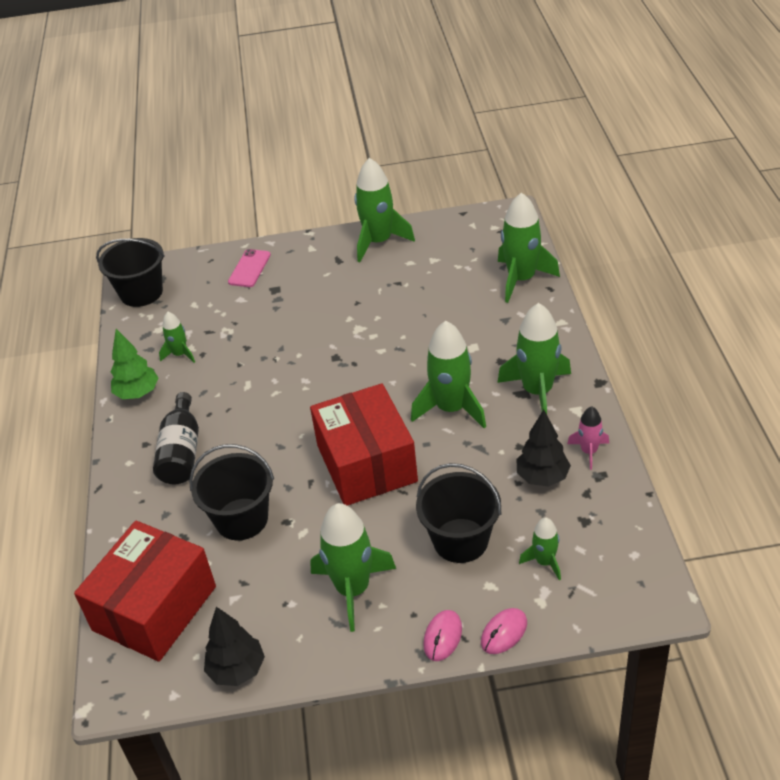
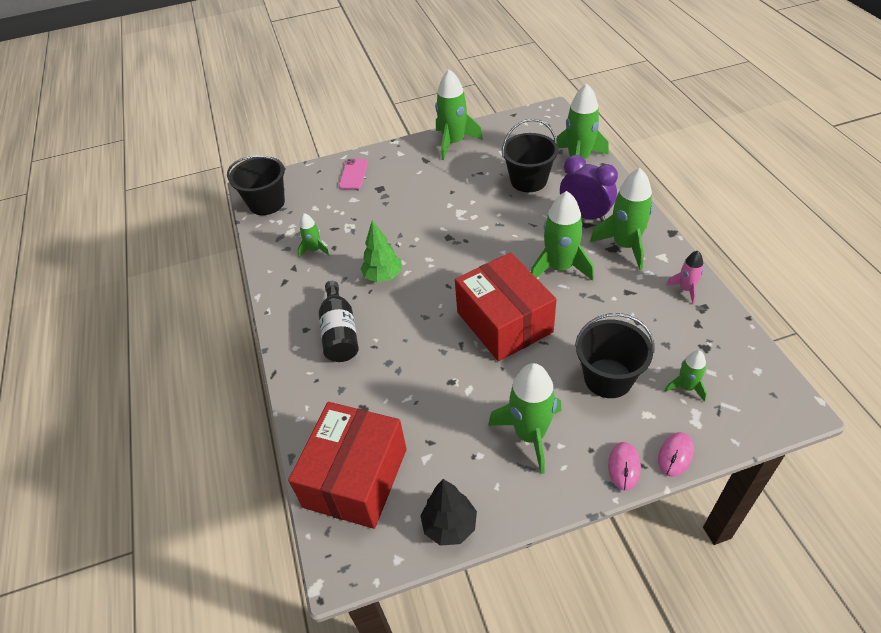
camera: 10 degrees left, 5 degrees up
green tree [111,329,159,399] -> green tree moved to [360,220,402,282]
black bucket [189,444,274,540] -> black bucket moved to [502,119,558,192]
black tree [517,410,571,487] -> none
none -> purple clock [560,155,618,222]

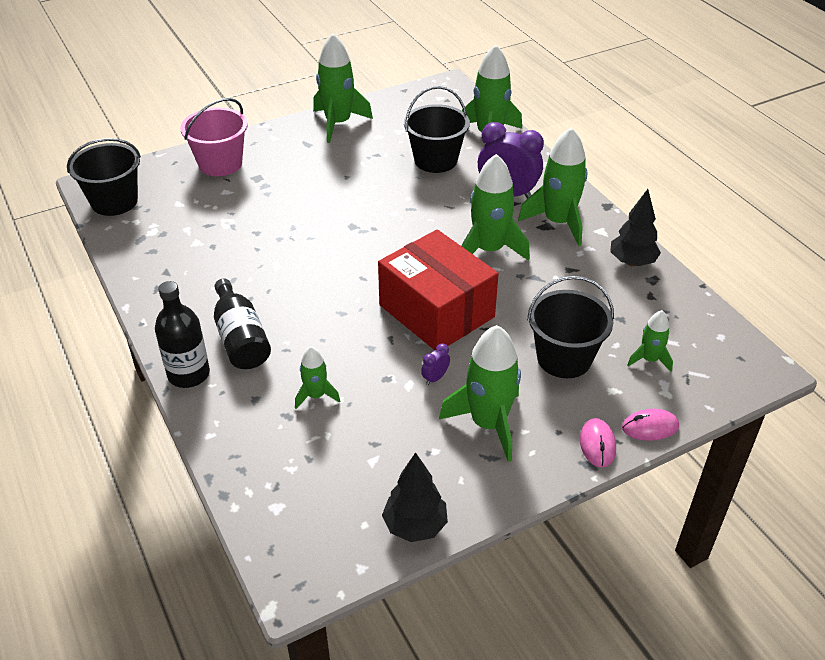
camera: 15 degrees left, 5 degrees down
red box [288,402,407,529] -> none
green rocket [298,213,330,257] -> green rocket moved to [295,346,340,409]
pink phone [339,159,368,189] -> pink bucket [180,98,248,176]
green tree [360,220,402,282] -> none
pink mouse [658,432,694,477] -> pink mouse turned 60 degrees clockwise [622,409,679,441]
pink rocket [666,251,704,304] -> black tree [610,189,661,266]
none -> black bottle [155,281,210,388]
none -> purple clock [421,343,450,385]

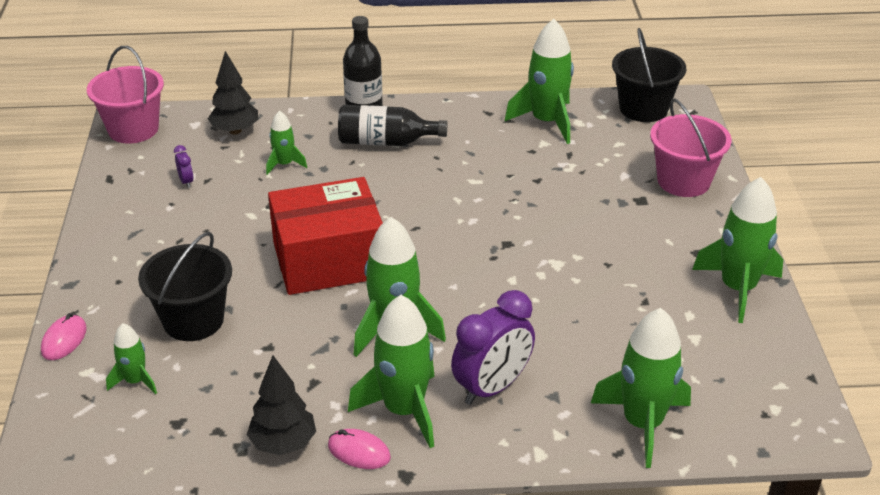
camera: 115 degrees right, 5 degrees down
black tree [382,452,448,542] -> black tree moved to [208,51,258,134]
black bucket [404,86,470,173] -> none
purple clock [421,343,450,385] -> purple clock moved to [174,145,194,188]
green rocket [439,325,521,462] -> green rocket moved to [505,19,574,144]
pink mouse [580,418,616,467] -> pink mouse moved to [328,429,391,469]
none -> pink bucket [87,46,164,144]

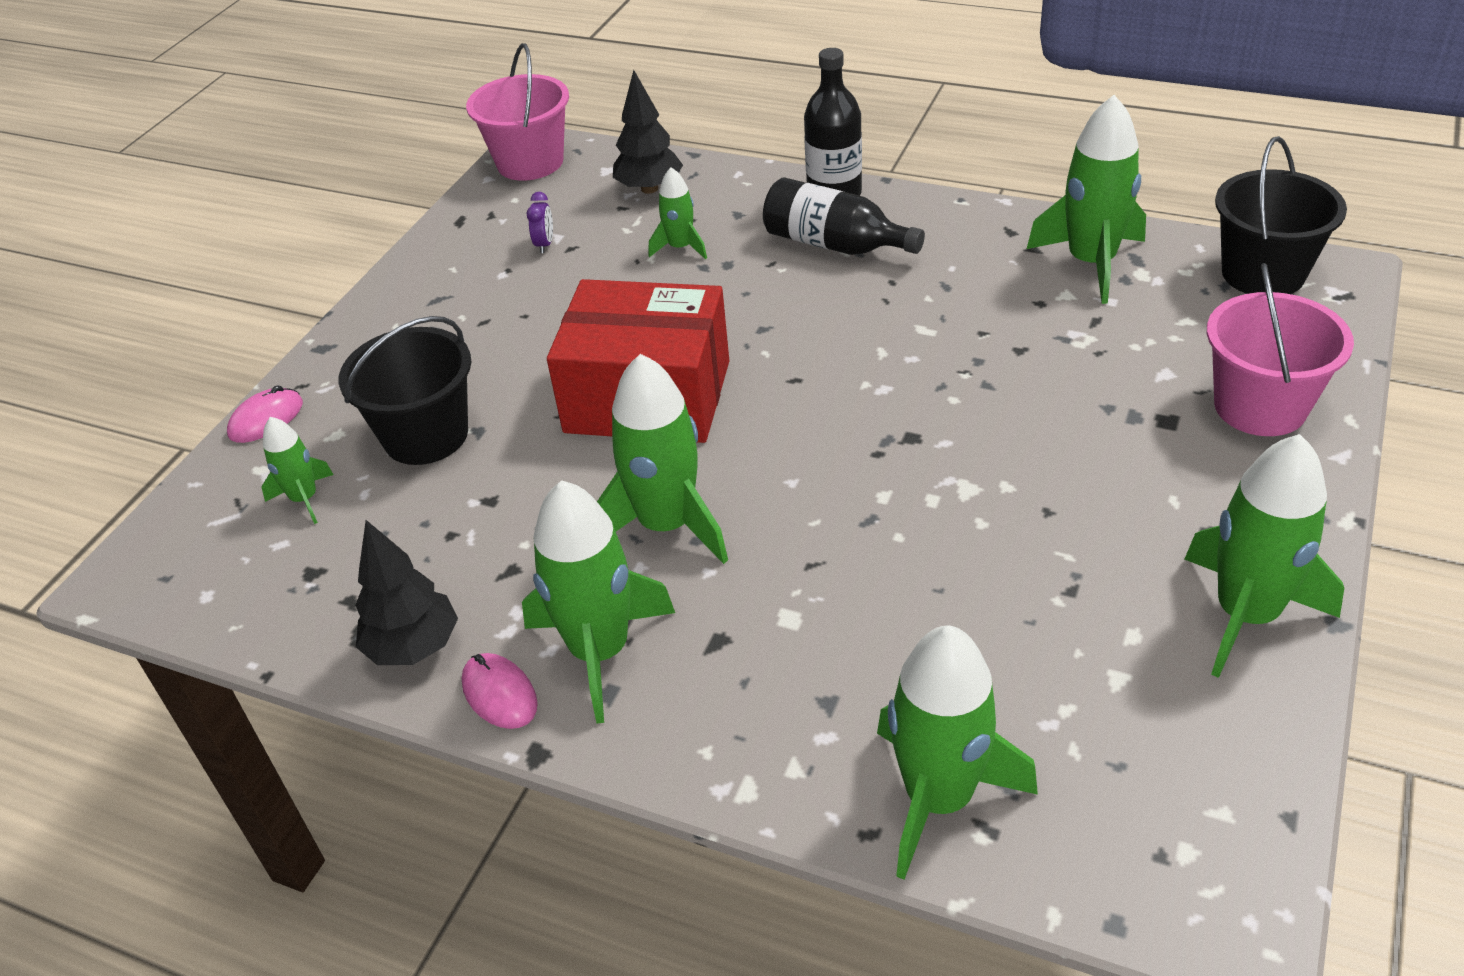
camera: 30 degrees right, 5 degrees up
purple clock [451,290,535,405] -> none

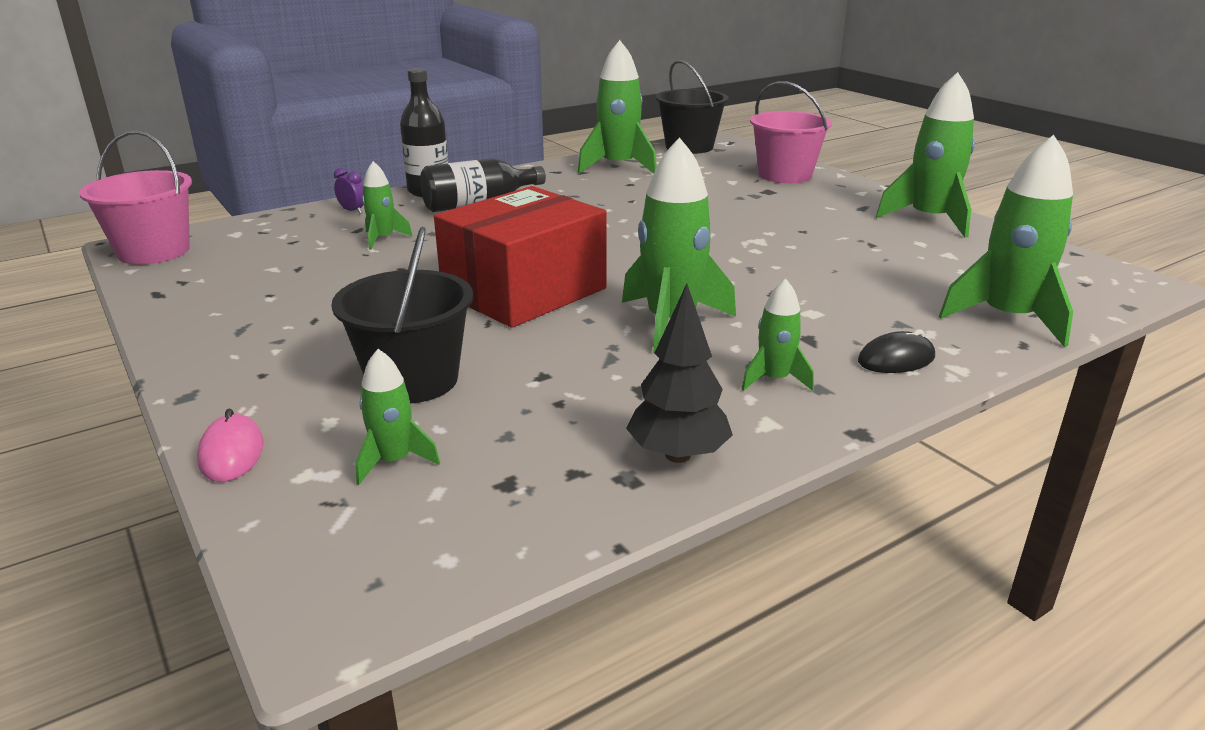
camera: 60 degrees left, 15 degrees down
pink mouse [461,653,538,729] -> none
green rocket [522,480,675,723] -> green rocket [741,279,814,391], size x0.53
purple clock [527,192,553,253] -> purple clock moved to [334,168,363,214]
black tree [613,70,683,194] -> none
none -> black mouse [858,329,935,373]

